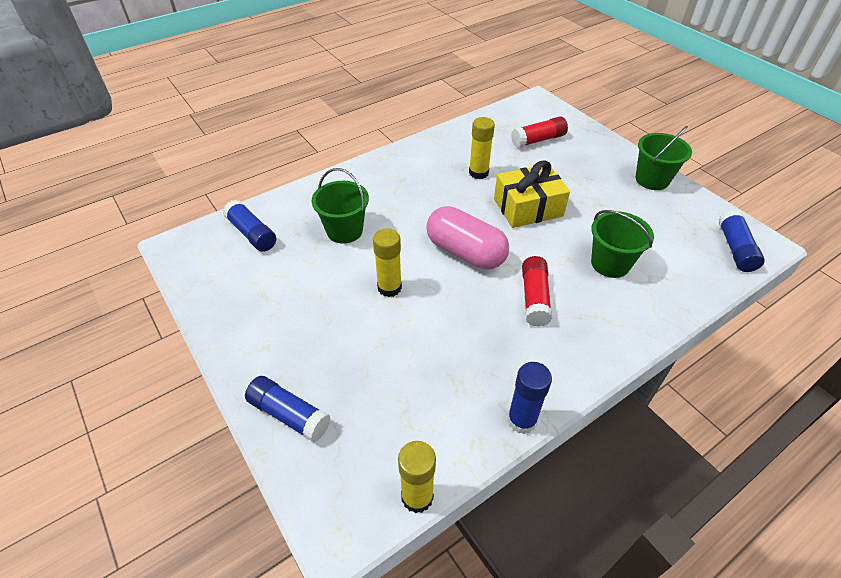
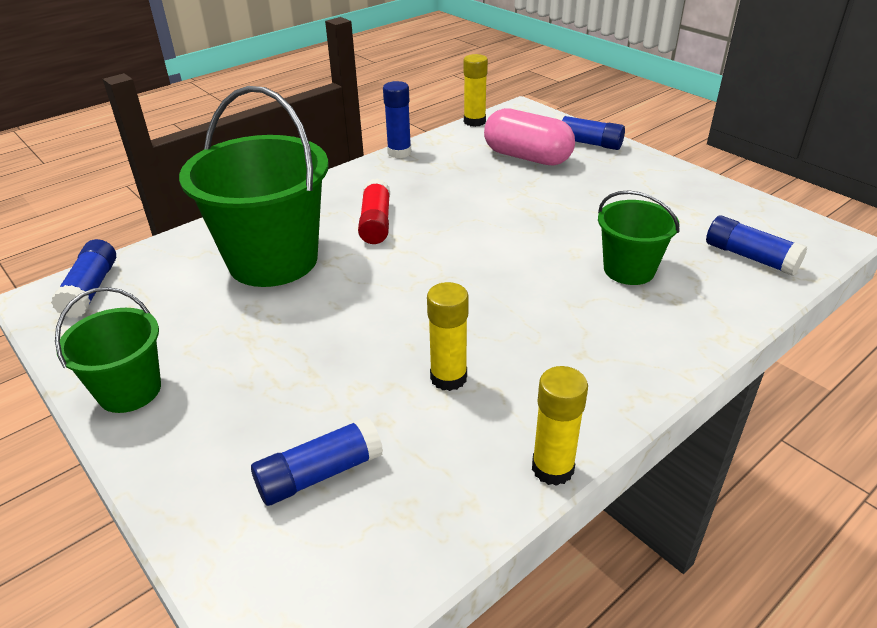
camera: 175 degrees right, 10 degrees down
yellow glue stick [373,228,402,297] -> yellow glue stick moved to [532,366,588,486]
pink capsule [426,206,509,269] -> pink capsule moved to [484,108,575,166]
yellow gift [494,160,570,228] -> none
red glue stick [511,116,568,148] -> blue glue stick [251,417,383,506]
green bucket [591,210,654,278] -> green bucket [179,86,329,287], size x1.83

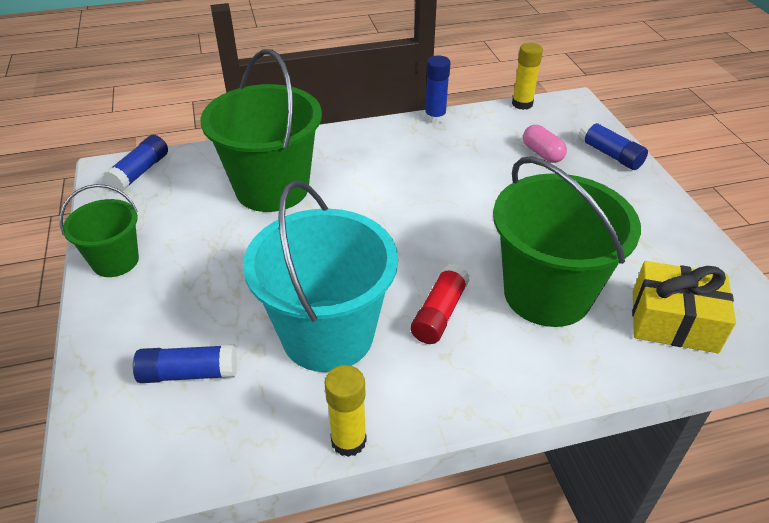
camera: 25 degrees right, 5 degrees up
red glue stick [358,178,390,244] -> red glue stick moved to [411,263,470,344]
yellow glue stick [427,282,469,391] -> turquoise bucket [243,181,398,372]
pink capsule [484,108,575,166] -> pink capsule [523,125,567,163], size x0.58
green bucket [598,191,680,285] -> green bucket [493,156,641,327], size x1.83
blue glue stick [706,215,807,276] -> yellow gift [632,261,736,353]

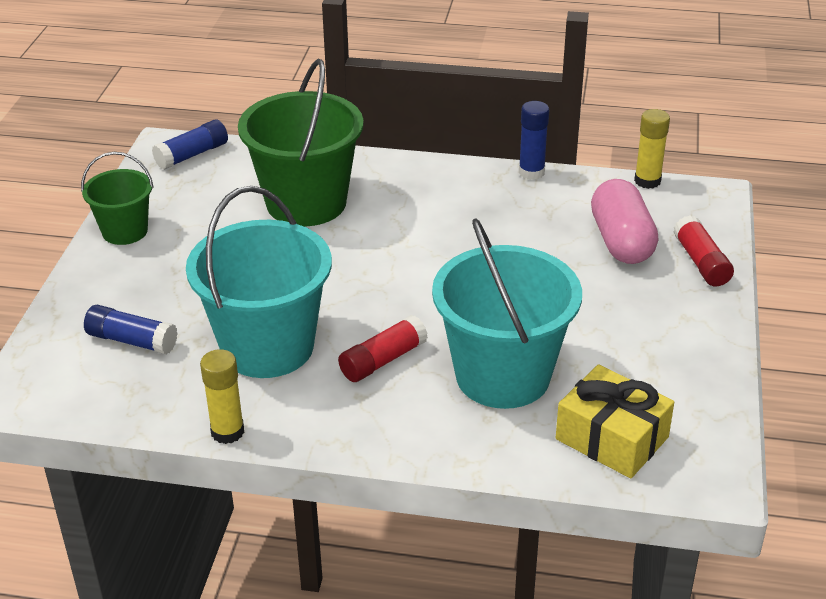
camera: 25 degrees right, 5 degrees down
green bucket [493,156,641,327] -> turquoise bucket [432,218,582,409]
pink capsule [523,125,567,163] -> pink capsule [591,179,658,264], size x1.73
blue glue stick [578,119,648,170] -> red glue stick [673,215,734,287]

